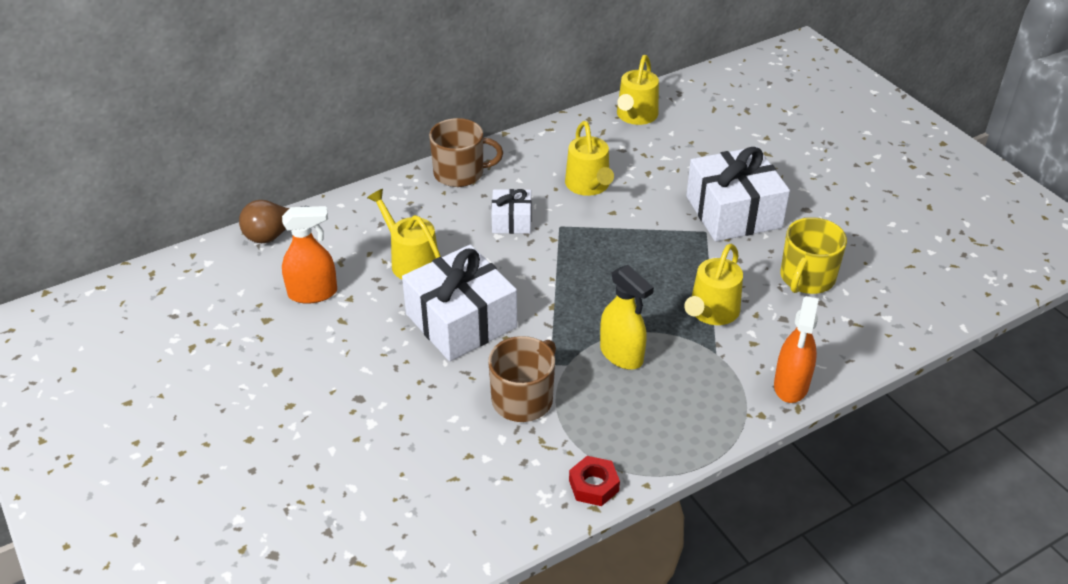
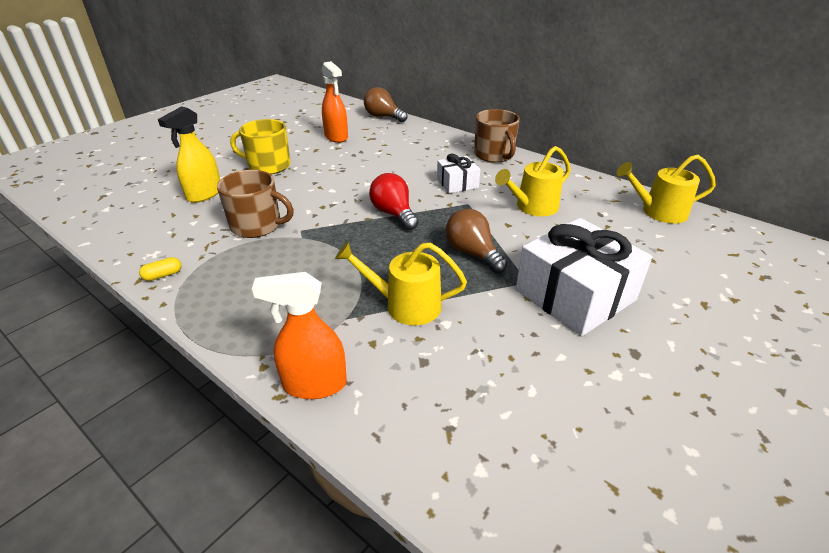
camera: 70 degrees right, 5 degrees down
yellow watering can [367,189,441,279] -> none
white gift [402,245,517,361] -> none
red nut [569,456,620,506] -> yellow capsule [139,257,181,281]
yellow spray bottle [600,265,654,370] -> yellow spray bottle moved to [158,106,220,203]
yellow mug [780,217,847,294] -> yellow mug moved to [230,119,291,174]
none -> red light bulb [369,173,419,230]
none -> brown light bulb [446,209,507,273]

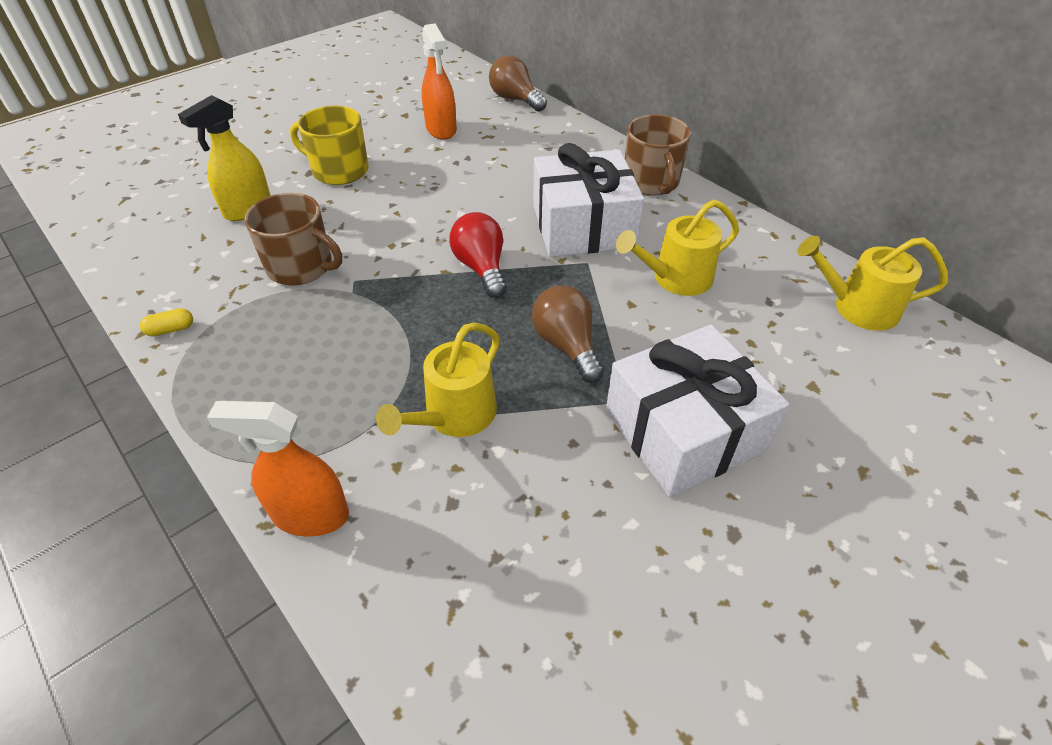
camera: 10 degrees right, 10 degrees up
yellow watering can [335,242,467,325] -> yellow watering can turned 75 degrees counterclockwise [376,322,500,437]
white gift [437,154,480,193] -> white gift [533,143,644,257], size x1.93

